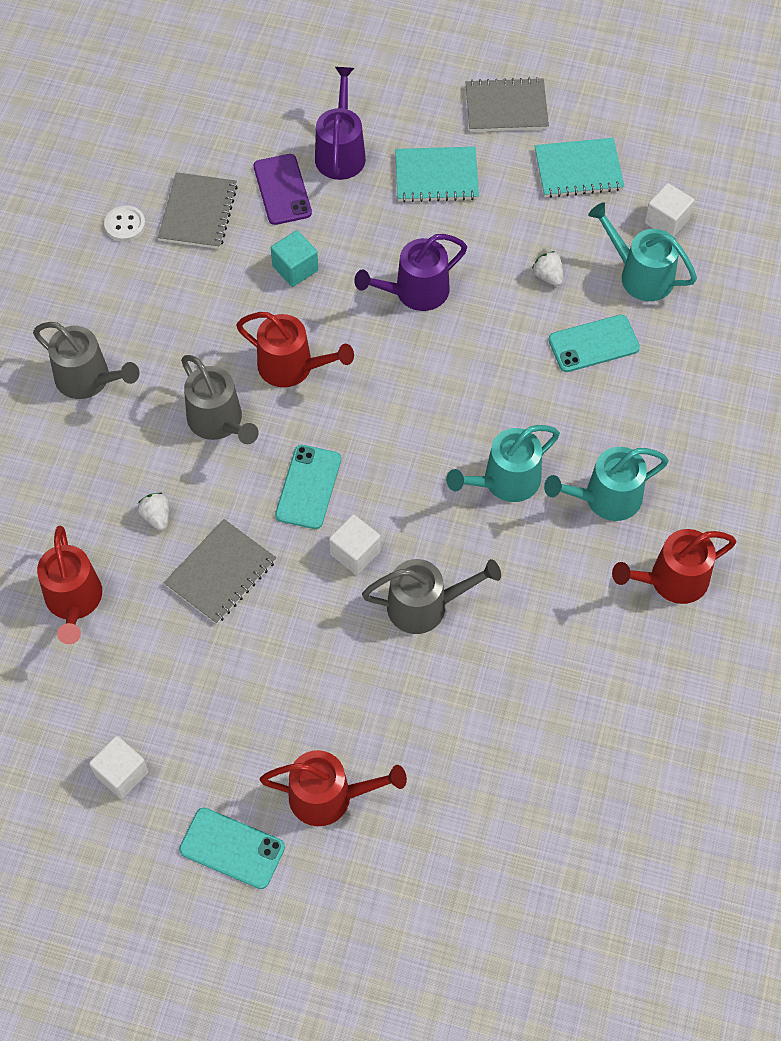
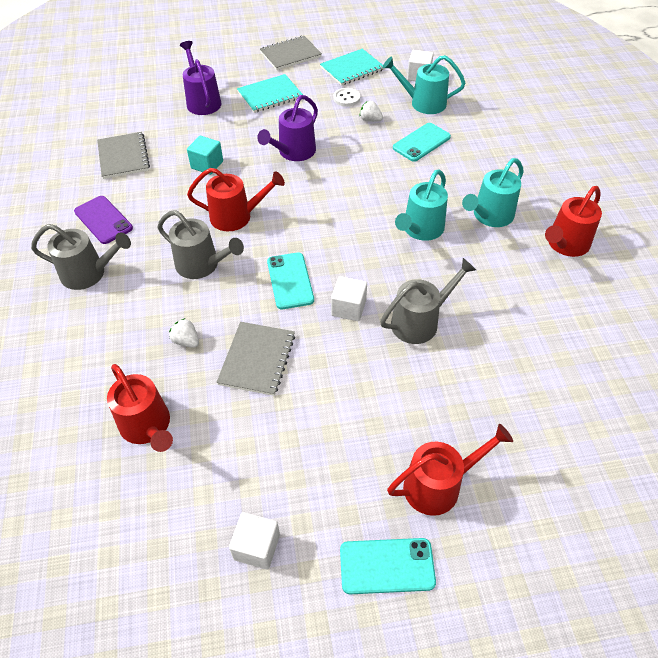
camera: 25 degrees left, 10 degrees down
white button [104,205,146,242] -> white button moved to [333,88,360,107]
purple phone [254,154,312,225] -> purple phone moved to [74,196,133,244]

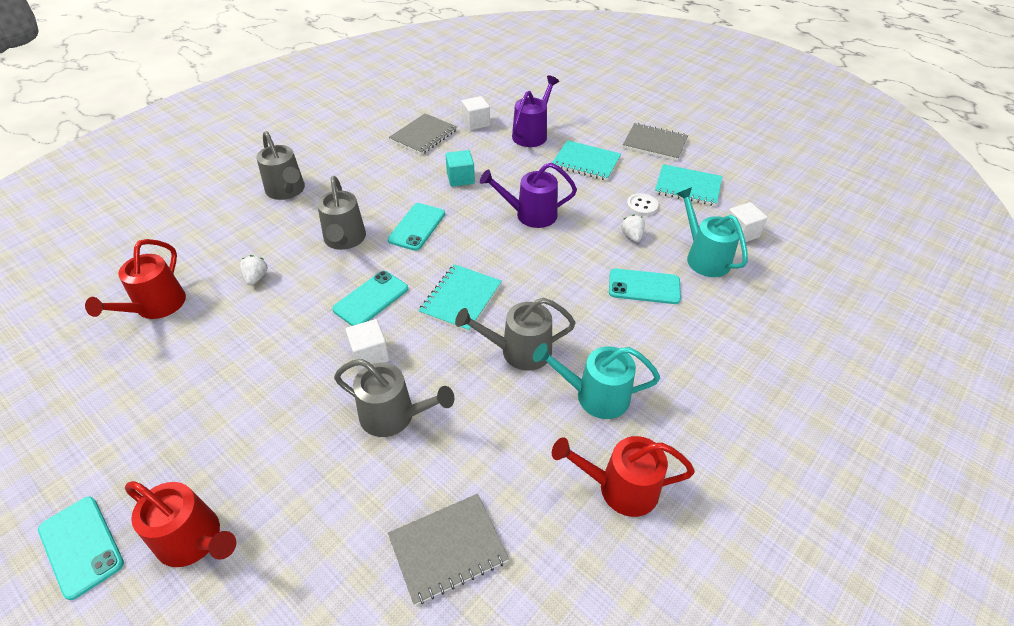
camera: 50 degrees right, 5 degrees down
purple phone [74,196,133,244] -> none
red watering can [187,168,285,231] -> turquoise phone [388,203,445,251]
grey notebook [216,322,295,396] -> grey notebook moved to [388,494,509,605]
white cube [229,512,280,570] -> white cube moved to [461,96,490,130]
turquoise watering can [395,169,448,241] -> grey watering can [455,298,576,371]
none -> turquoise notebook [418,264,502,332]

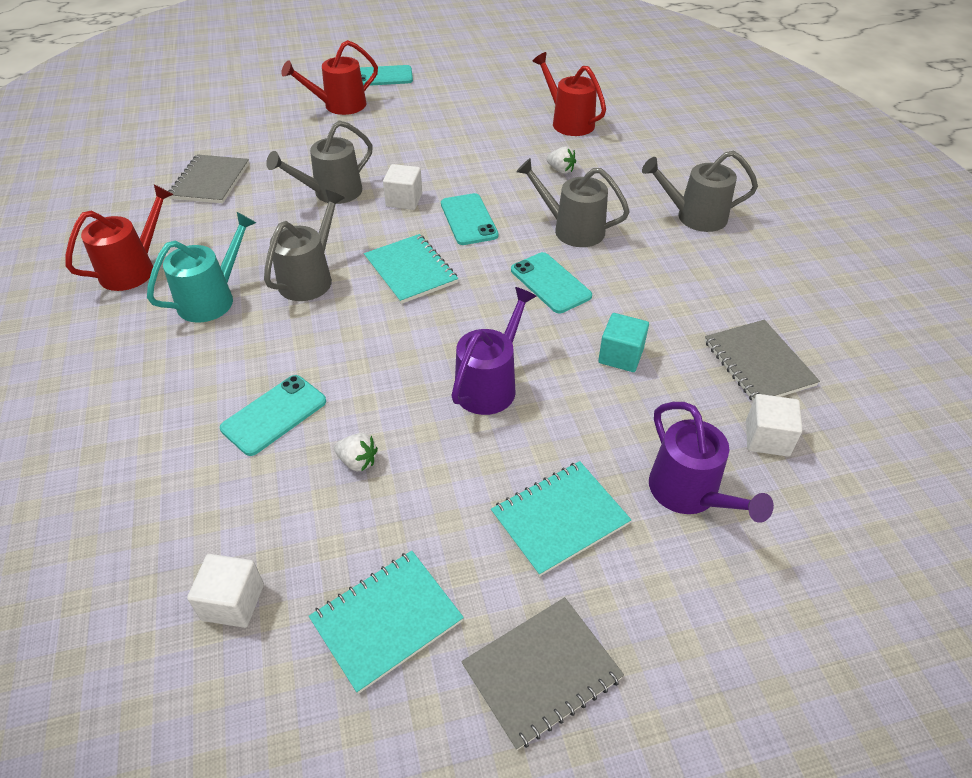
camera: 125 degrees right, 0 degrees up
white button [627,193,658,216] -> none
turquoise watering can [676,187,748,277] -> none

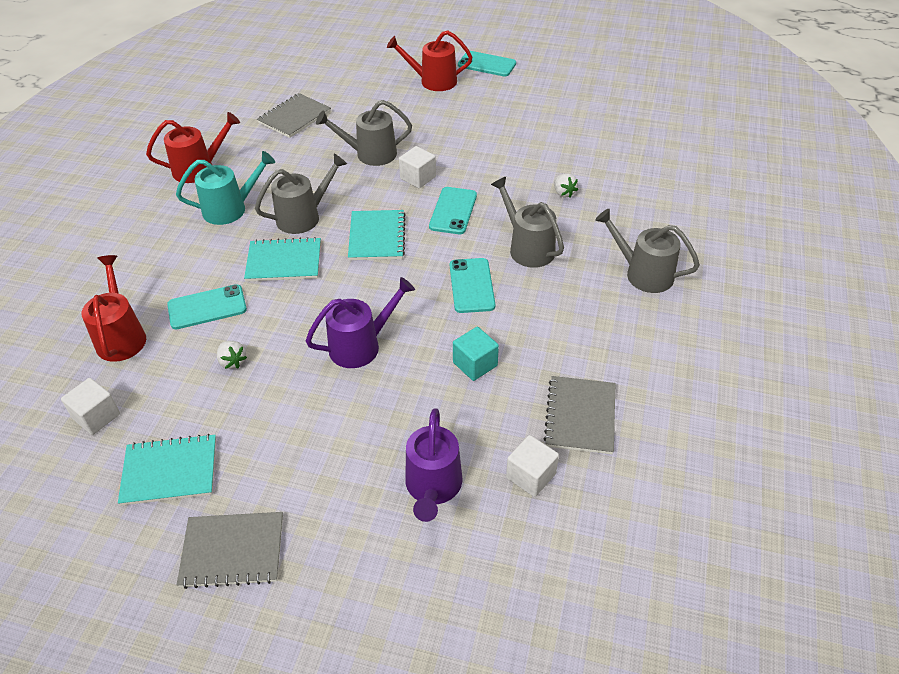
camera: 30 degrees right, 0 degrees up
turquoise notebook [491,461,631,577] -> turquoise notebook moved to [244,237,321,282]
red watering can [532,52,606,136] -> red watering can moved to [82,255,146,362]

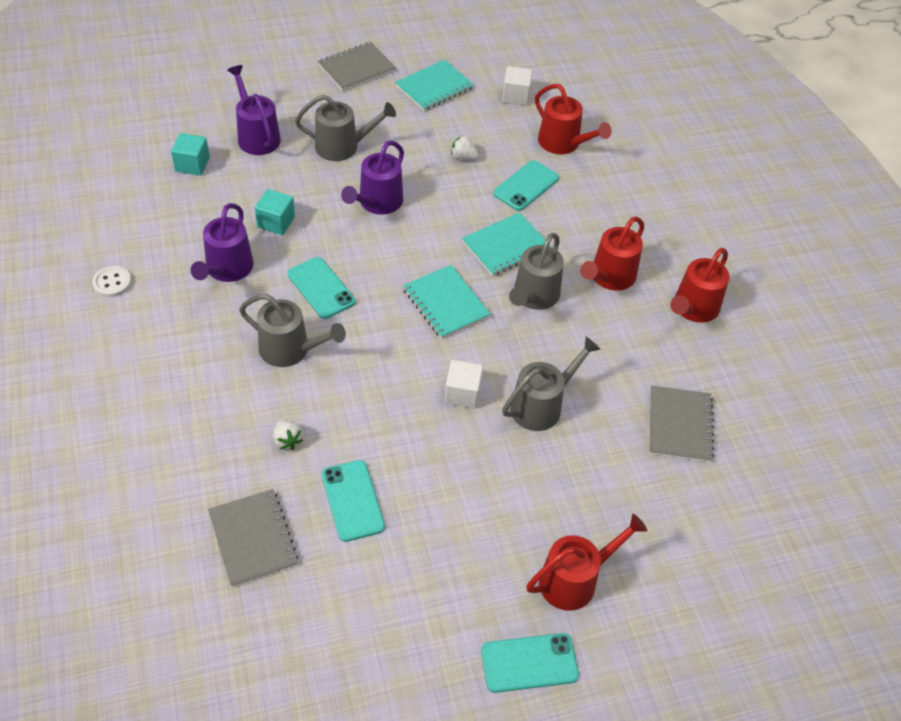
camera: 145 degrees right, 5 degrees up
turquoise watering can [176,151,275,225] -> red watering can [580,216,644,291]
turquoise phone [429,187,477,234] -> turquoise phone moved to [322,460,385,542]
white cube [506,435,559,497] -> turquoise cube [171,133,210,175]
grey notebook [544,376,615,454] -> grey notebook moved to [208,489,299,587]
white strawberry [554,174,578,198] -> white strawberry turned 150 degrees counterclockwise [273,419,303,450]
grey watering can [595,209,700,293] -> grey watering can moved to [295,95,396,161]
none -> white button [92,266,132,297]
none -> purple watering can [191,203,254,282]

